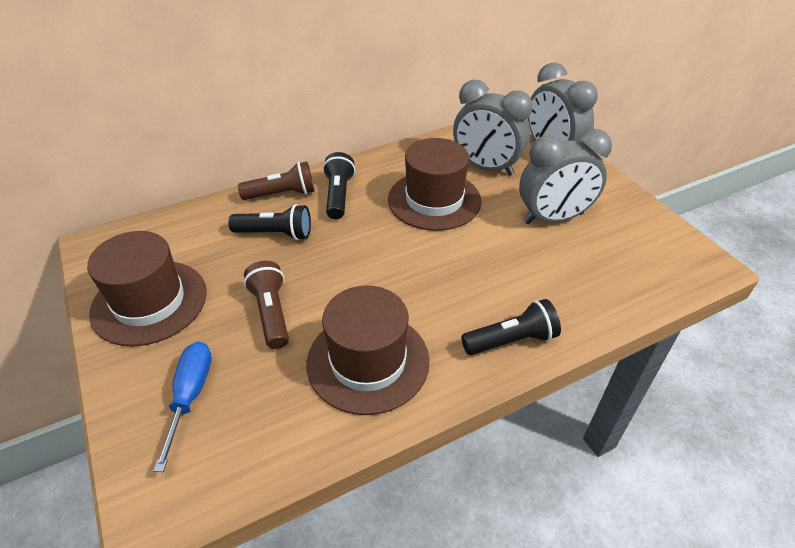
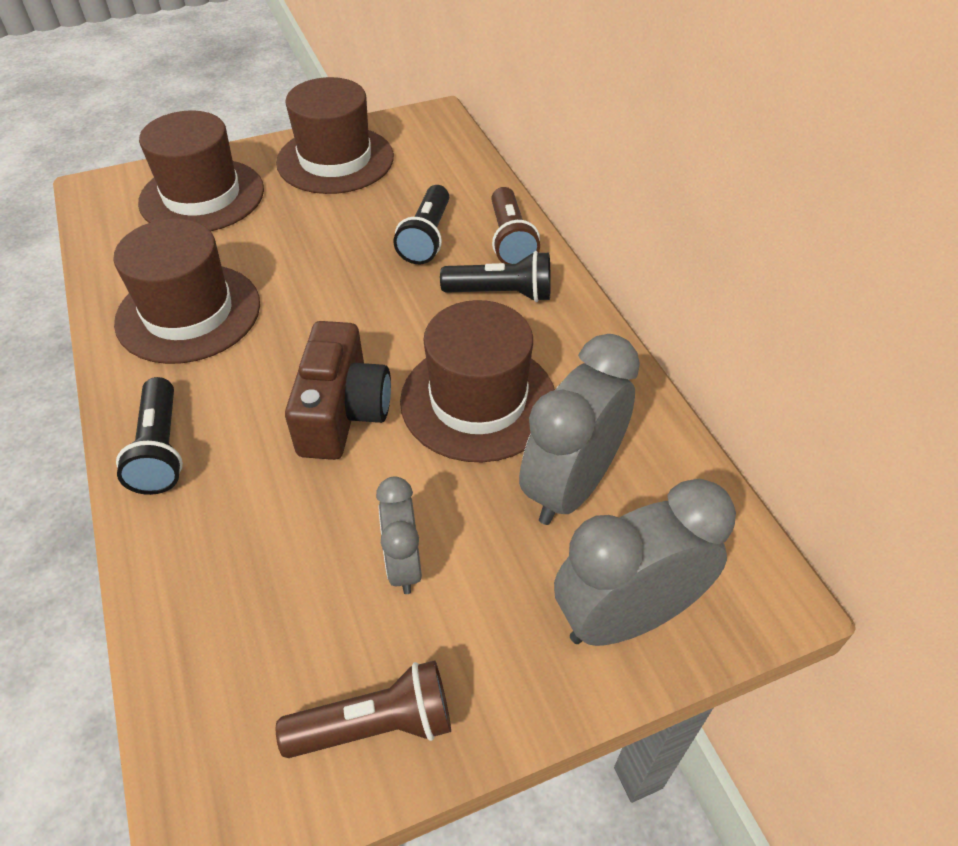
camera: 95 degrees right, 5 degrees up
blue screwdriver [154,341,212,472] -> brown hat [138,111,264,231]
brown flashlight [244,261,289,349] -> brown flashlight moved to [276,660,451,758]
grey clock [519,129,612,224] -> grey clock [376,476,422,594], size x0.58
none -> brown camera [285,321,391,460]

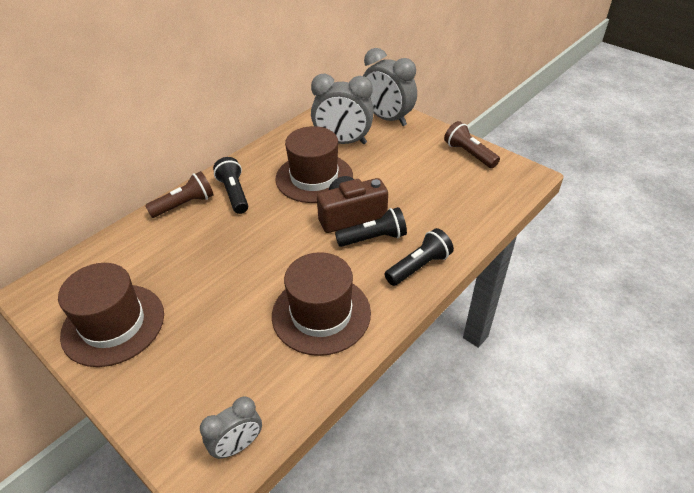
camera: 115 degrees left, 5 degrees down
brown hat [138,111,264,231] -> none
grey clock [376,476,422,594] -> grey clock moved to [200,397,262,459]
black flashlight [393,185,449,264] -> black flashlight moved to [335,207,407,247]

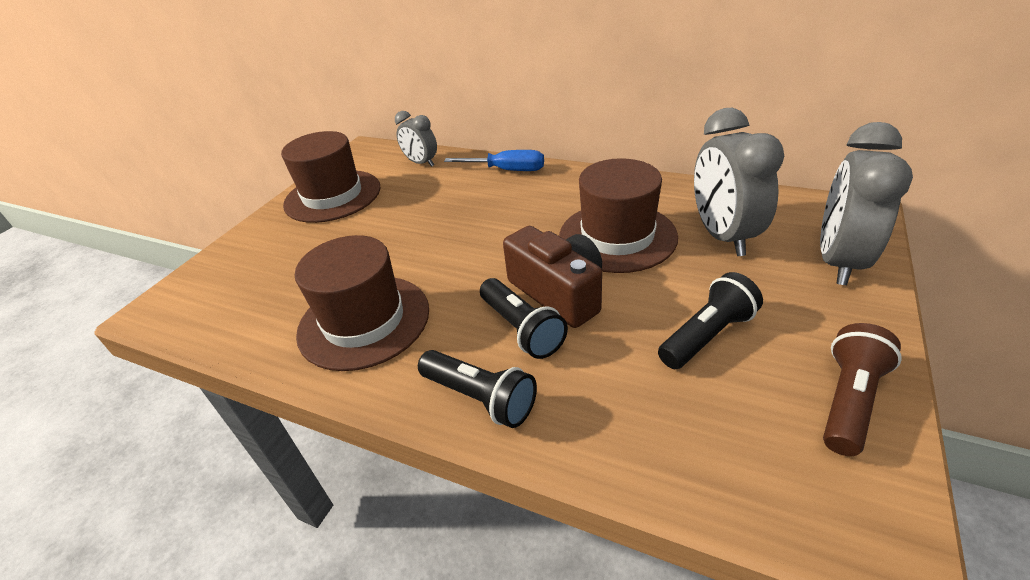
camera: 75 degrees right, 5 degrees down
brown flashlight [145,171,214,218] -> blue screwdriver [444,150,544,171]
grey clock [200,397,262,459] -> grey clock moved to [395,111,437,167]
black flashlight [213,157,248,214] -> black flashlight moved to [658,272,763,369]

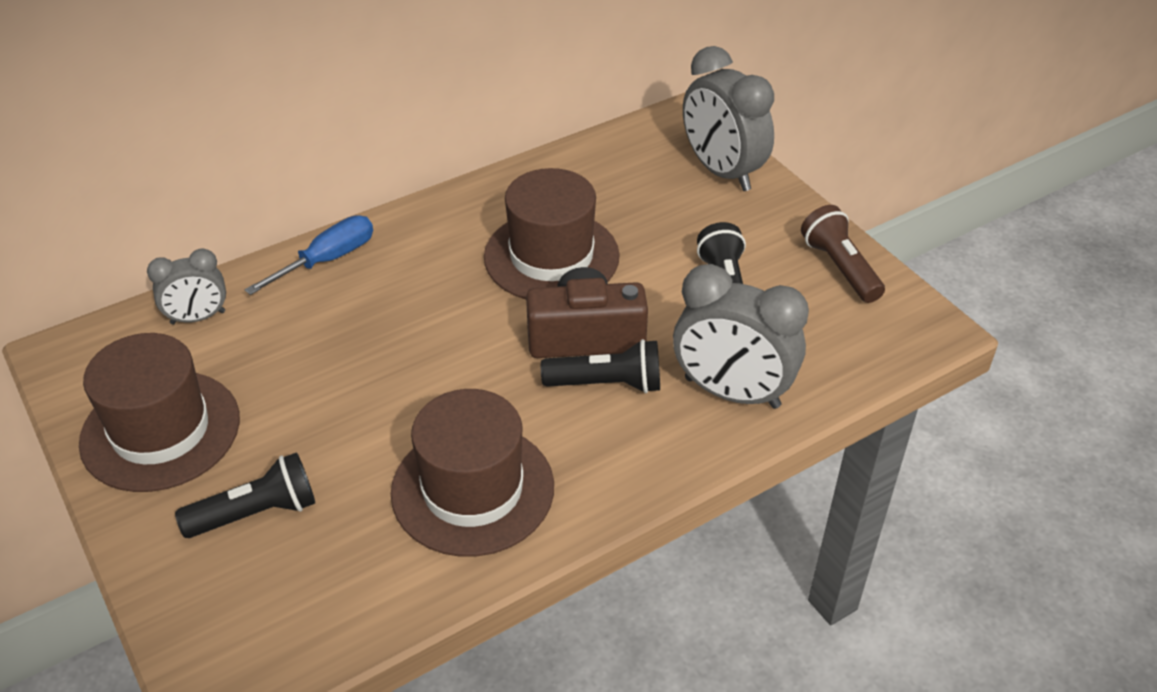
camera: 60 degrees left, 5 degrees up
black flashlight [418,350,537,428] -> black flashlight moved to [175,452,315,538]
grey clock [694,108,784,256] -> grey clock moved to [673,264,809,409]

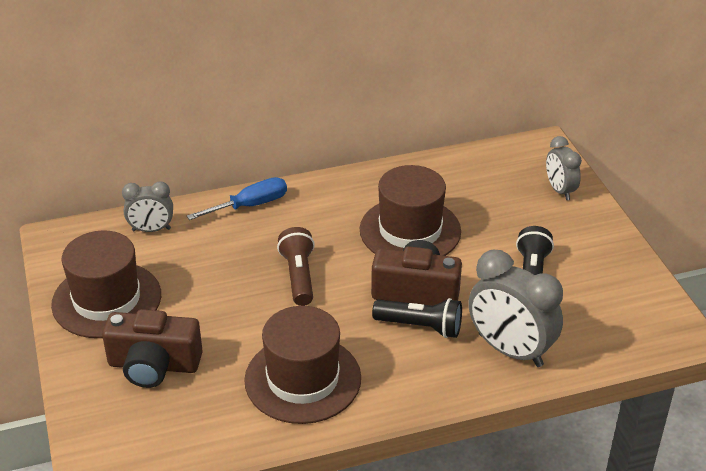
camera: 15 degrees right, 5 degrees down
black flashlight [175,452,315,538] -> brown camera [102,309,203,388]
grey clock [683,46,774,191] -> grey clock [546,136,582,200], size x0.58
brown flashlight [801,205,885,303] -> brown flashlight moved to [277,227,315,306]

